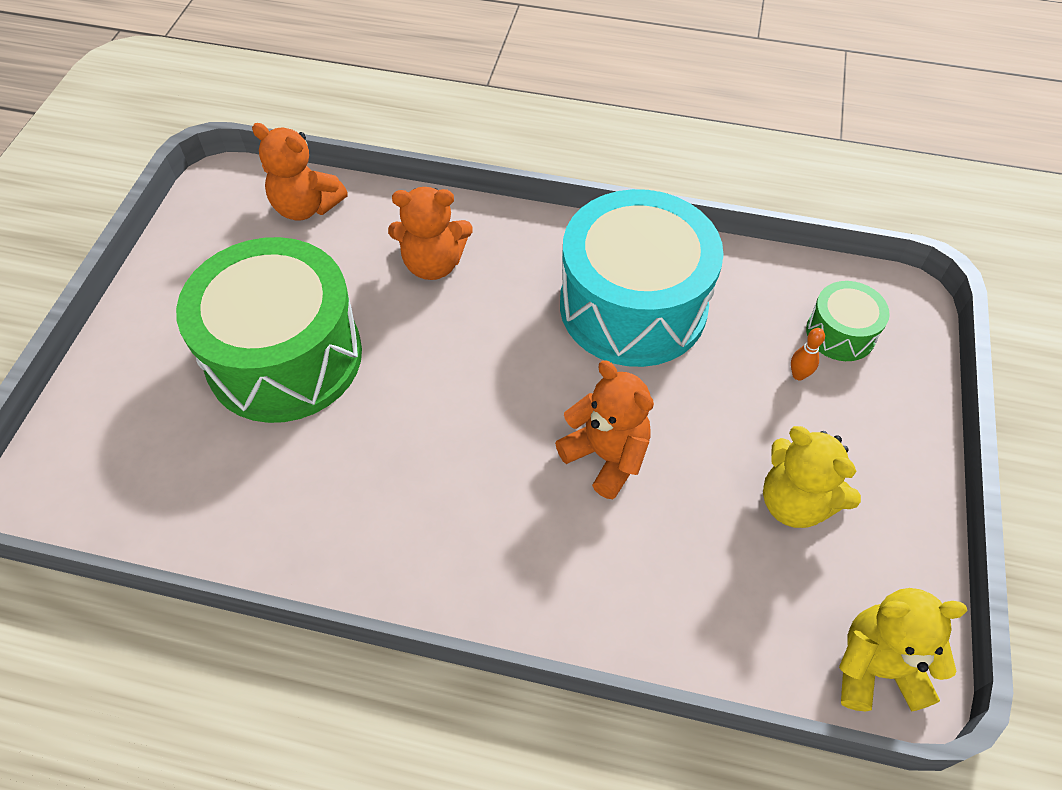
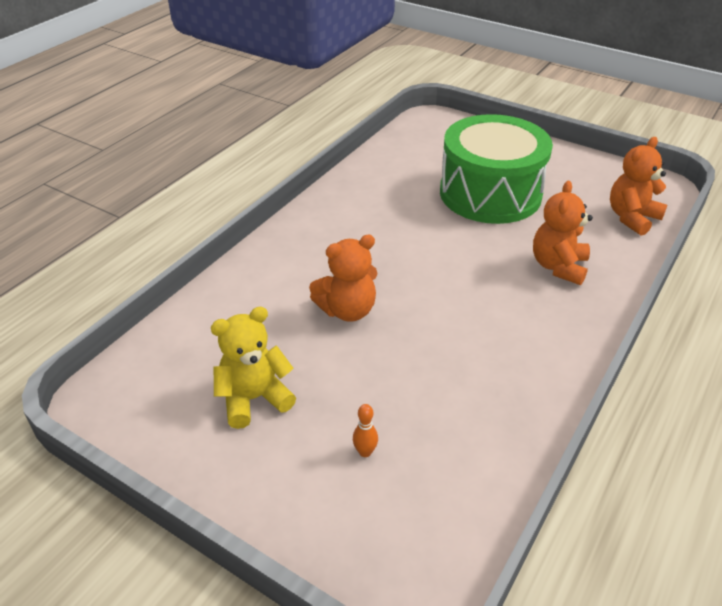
camera: 110 degrees right, 15 degrees down
turquoise drum [560,189,724,367] -> none
green drum [806,281,890,361] -> none
yellow teddy bear [839,588,968,712] -> none

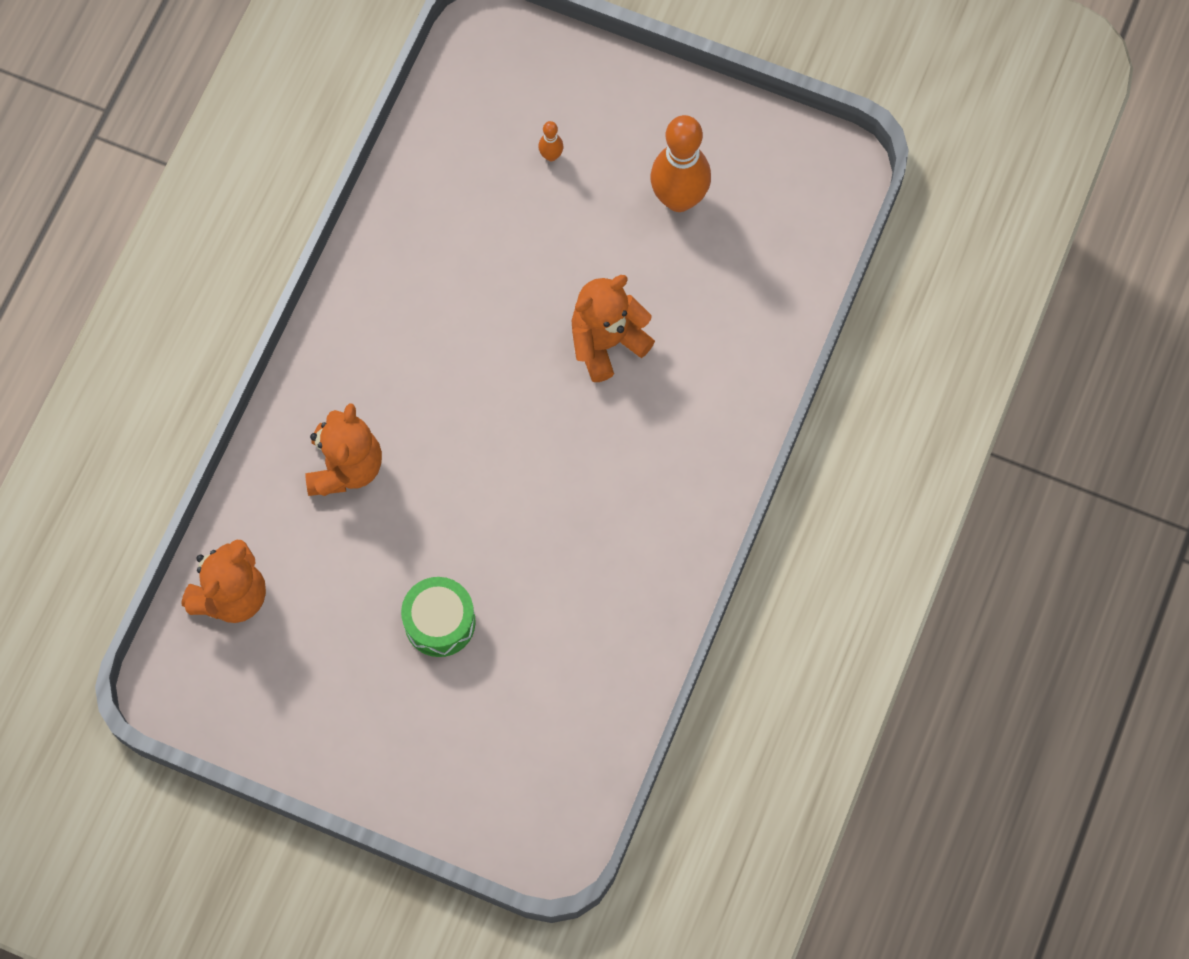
camera: 170 degrees right, 30 degrees up
yellow teddy bear [211,307,296,429] -> orange bowling pin [650,115,711,212]
green drum [440,114,553,224] -> green drum [401,577,476,657], size x0.45

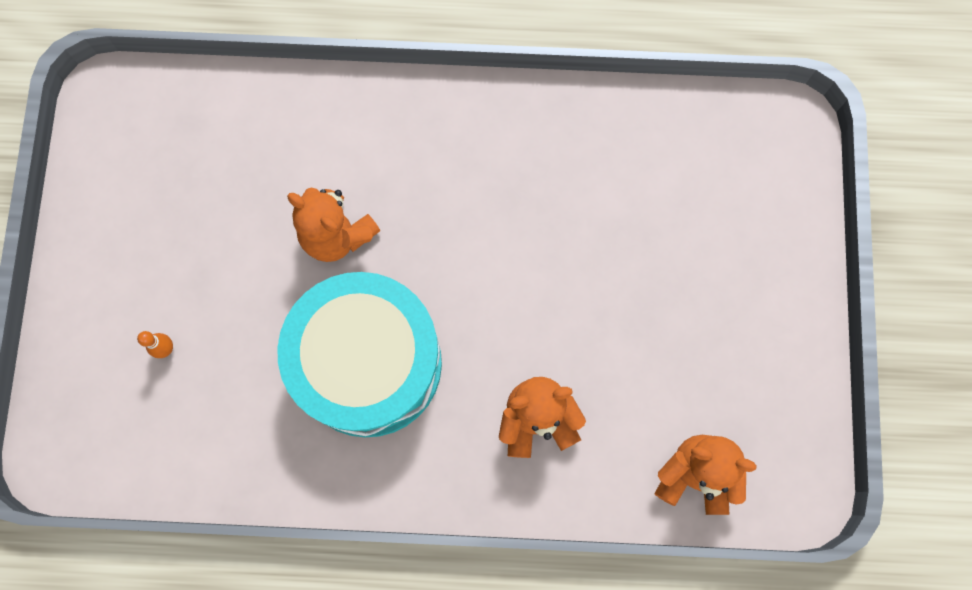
camera: 110 degrees left, 5 degrees up
green drum [401,577,476,657] -> none
orange bowling pin [650,115,711,212] -> none
none -> turquoise drum [277,272,442,437]

